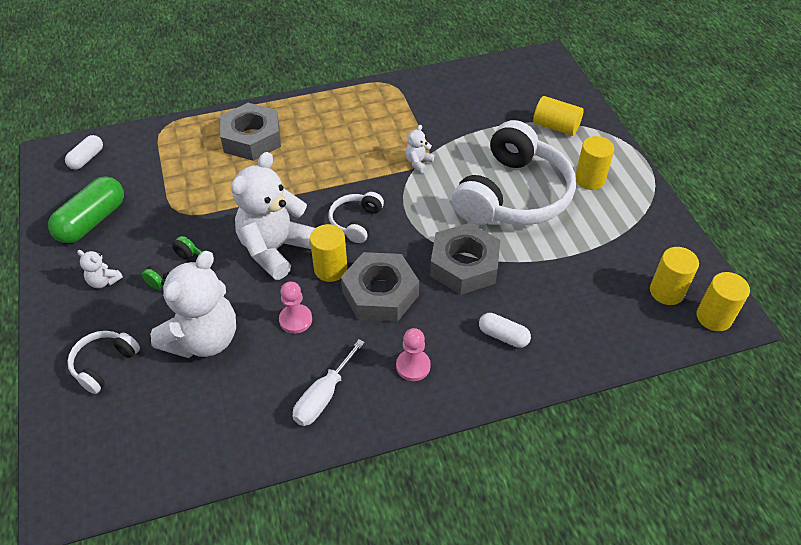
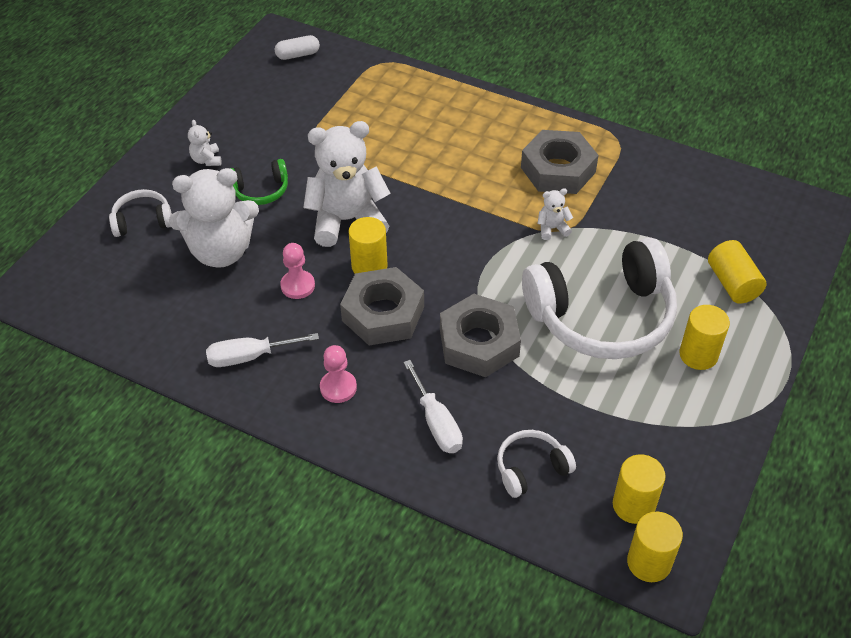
camera: 45 degrees right, 0 degrees up
green capsule [48,177,124,243] -> none
grey nut [220,103,281,161] -> grey nut moved to [521,130,598,194]
white headphones [329,192,384,243] -> white headphones moved to [497,430,576,498]
white capsule [479,313,531,348] -> white screwdriver [403,360,463,453]

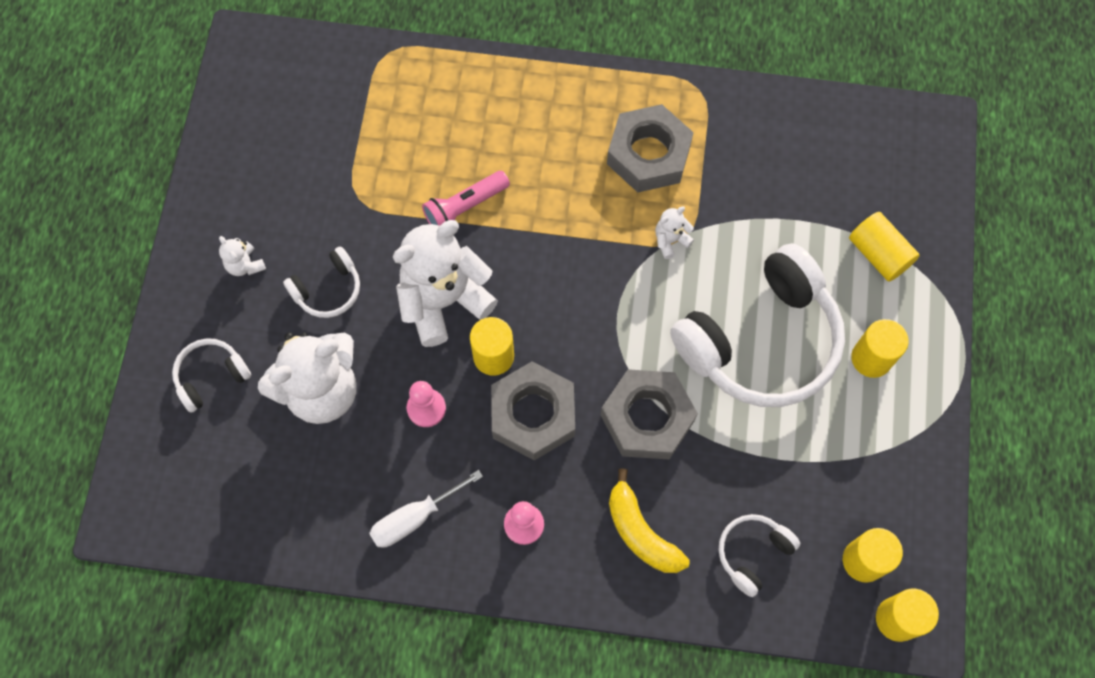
camera: 20 degrees left, 20 degrees up
green headphones [230,159,288,205] -> white headphones [283,246,360,318]
white capsule [275,35,320,60] -> none
white screwdriver [403,360,463,453] -> yellow banana [609,468,690,573]
none -> pink flashlight [422,171,510,226]

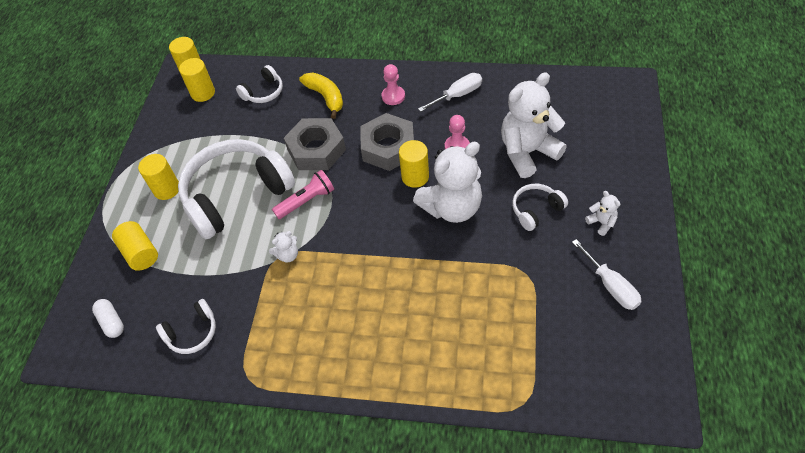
camera: 175 degrees left, 15 degrees down
white headphones [172,338,251,413] -> white headphones moved to [156,299,216,354]
pink flashlight [422,171,510,226] -> pink flashlight moved to [272,170,334,219]
grey nut [607,104,694,192] -> none
none -> white capsule [92,299,124,338]
none -> white screwdriver [572,239,641,310]

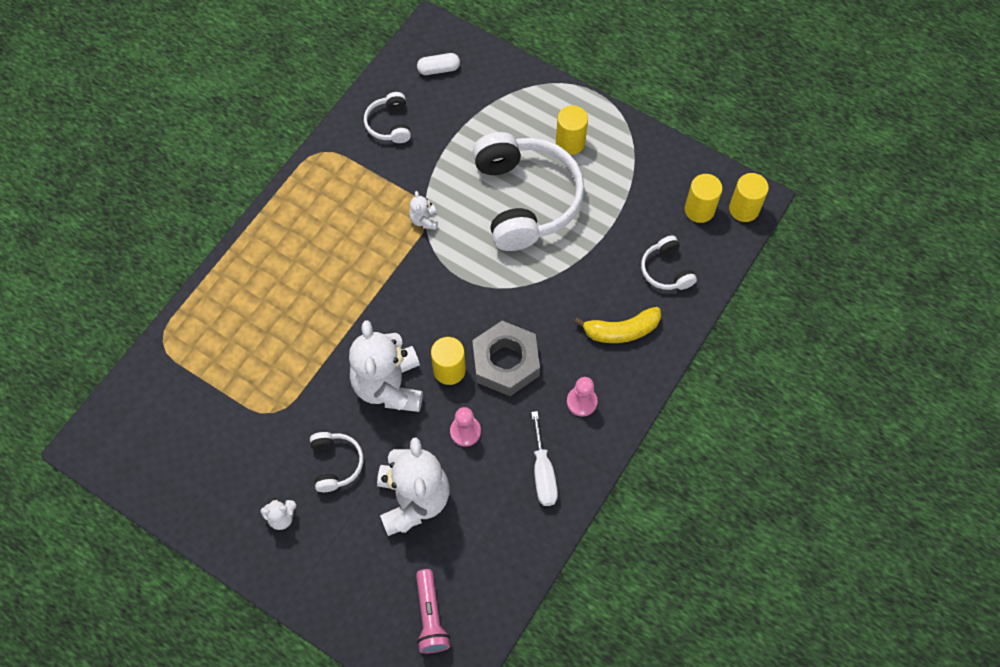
camera: 110 degrees right, 10 degrees up
yellow cylinder [112,221,158,271] -> none
pink flashlight [272,170,334,219] -> pink flashlight moved to [416,569,450,653]
grey nut [284,118,346,170] -> none
white screwdriver [572,239,641,310] -> none

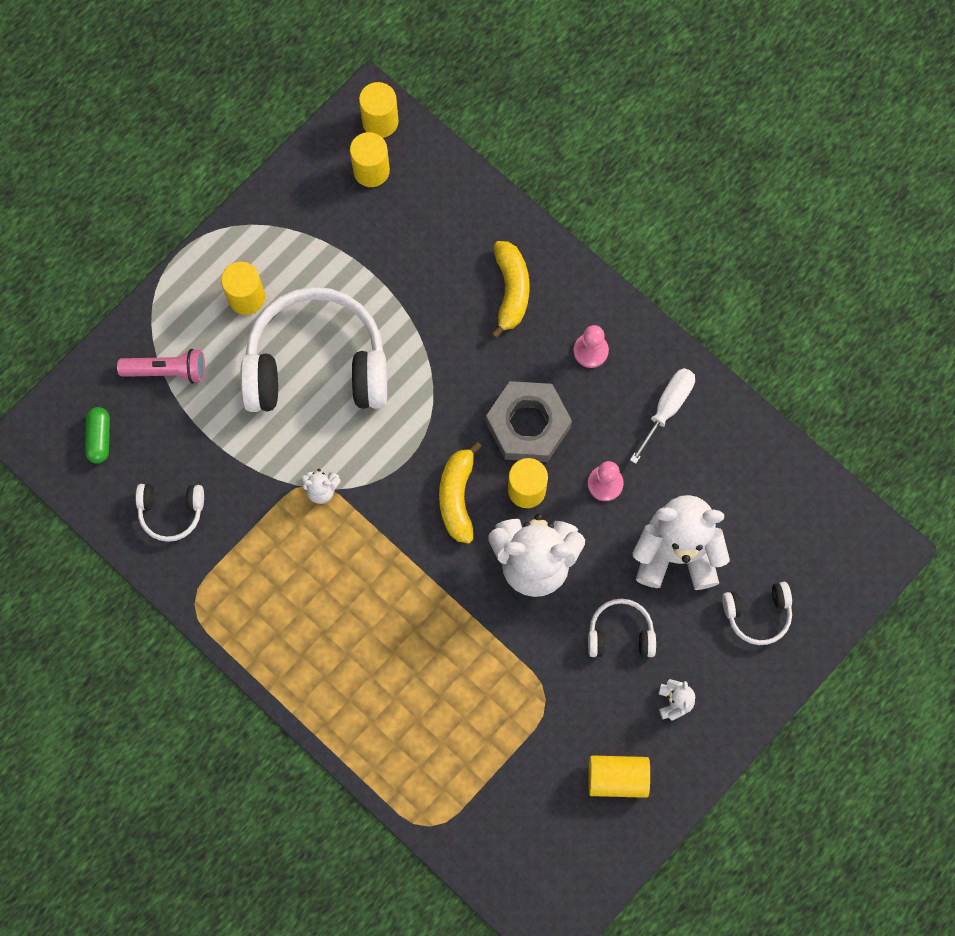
camera: 80 degrees left, 10 degrees up
pink flashlight [416,569,450,653] -> pink flashlight moved to [117,349,205,384]
white capsule [417,53,460,75] -> green capsule [85,407,110,464]
white screwdriver [531,411,558,506] -> white screwdriver turned 60 degrees counterclockwise [630,368,695,464]
white headphones [641,235,697,290] -> white headphones moved to [722,582,792,645]
none -> yellow banana [439,441,482,544]
none -> yellow cylinder [588,755,650,798]

